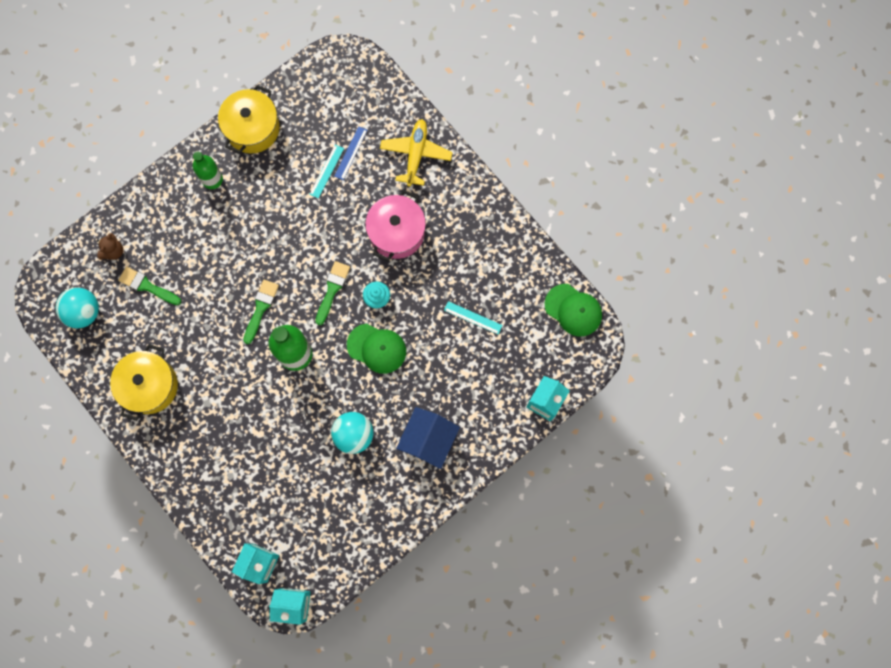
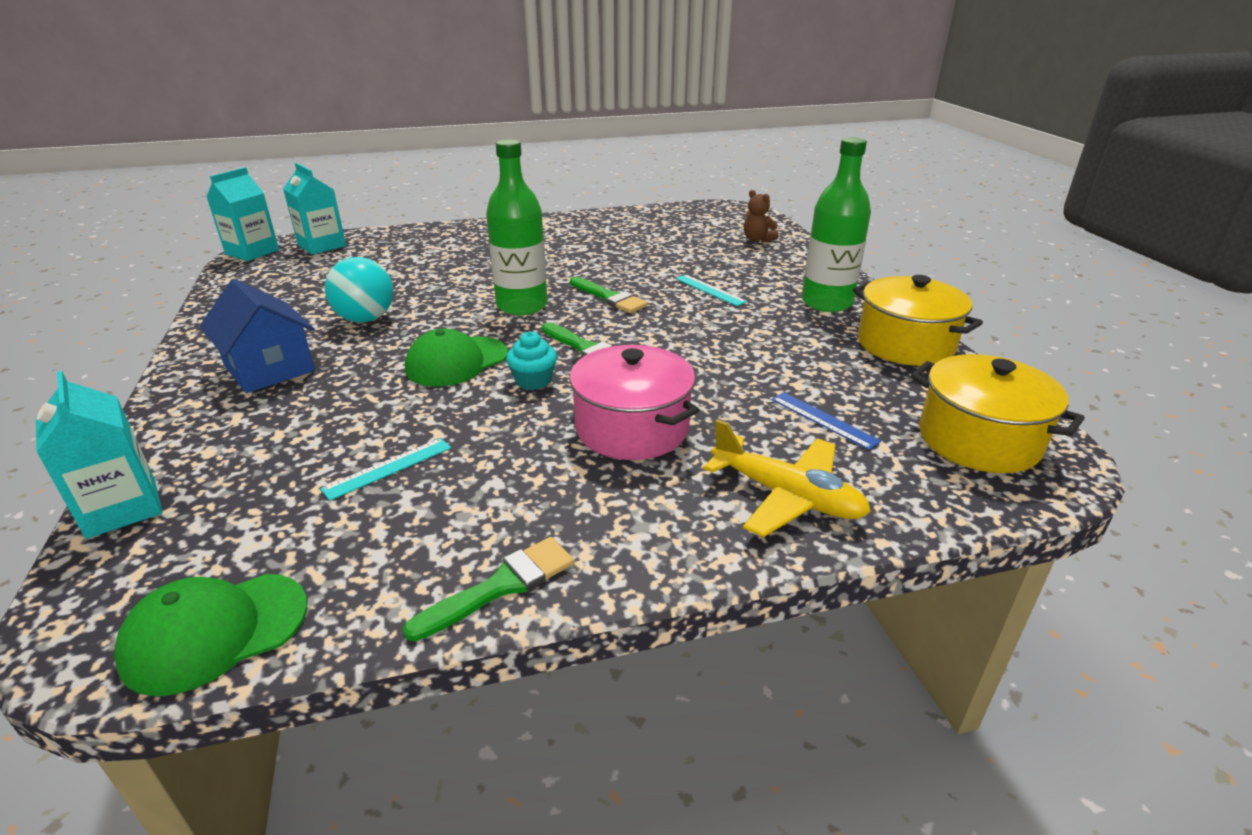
camera: 115 degrees right, 45 degrees down
turquoise ball [55,287,99,329] -> none
yellow pot [110,344,178,421] -> yellow pot moved to [911,354,1085,473]
green brush [118,267,181,305] -> green brush moved to [403,537,574,641]
green bottle [193,152,223,189] -> green bottle [802,137,871,312], size x1.53
turquoise ruler [310,144,344,199] -> turquoise ruler moved to [675,275,748,306]

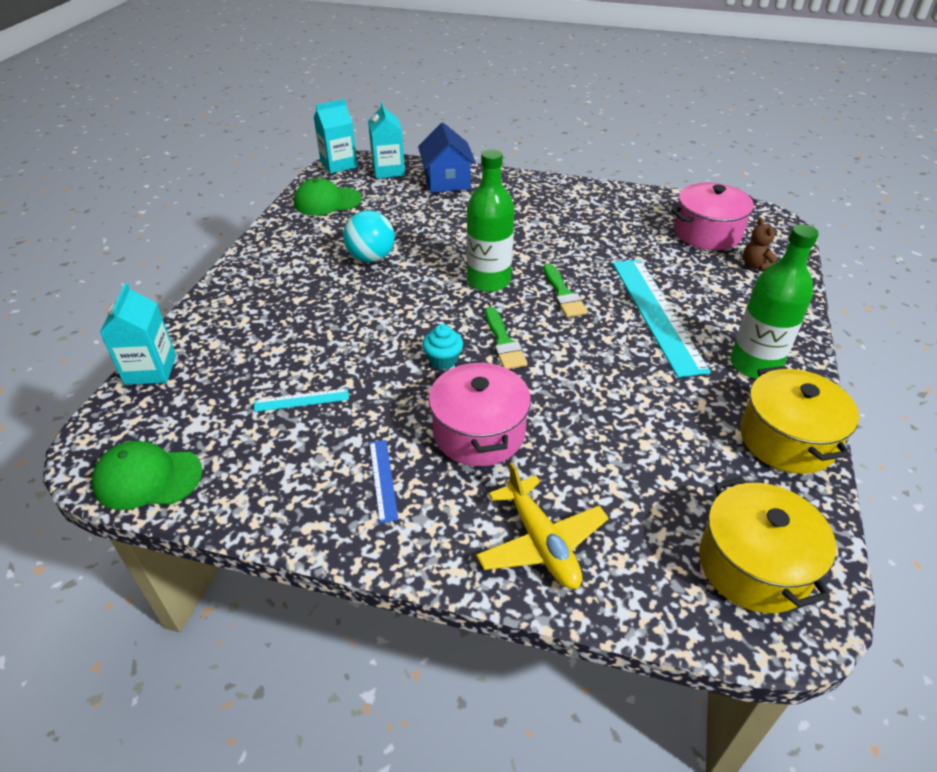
camera: 30 degrees right, 10 degrees up
blue house [200,279,315,393] -> blue house moved to [418,123,476,193]
green brush [403,537,574,641] -> none
green cap [405,329,508,387] -> green cap moved to [294,178,362,215]
turquoise ruler [675,275,748,306] -> turquoise ruler [613,259,711,378], size x2.28
blue ruler [772,392,881,450] -> blue ruler moved to [369,440,399,523]
none -> pink pot [671,183,758,250]

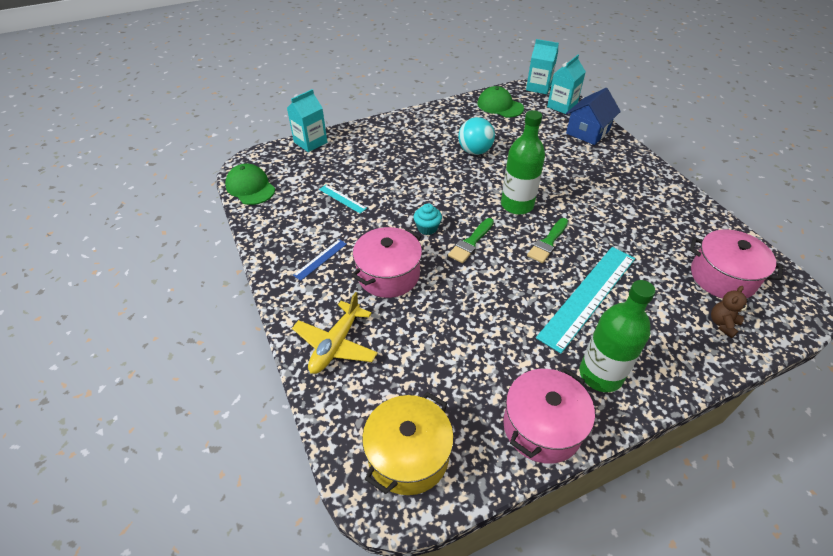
camera: 50 degrees right, 5 degrees up
yellow pot [740,366,859,474] -> pink pot [503,368,595,464]

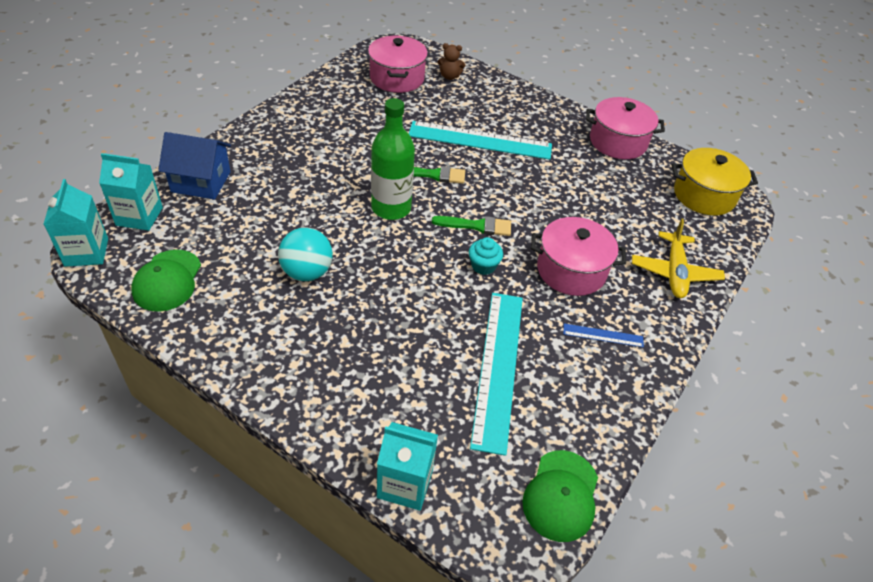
camera: 125 degrees left, 0 degrees up
yellow plane [292,292,378,374] -> yellow plane turned 105 degrees clockwise [632,218,725,298]
turquoise ruler [319,185,367,213] -> turquoise ruler [470,293,523,456], size x2.28
green bottle [580,280,656,392] -> none

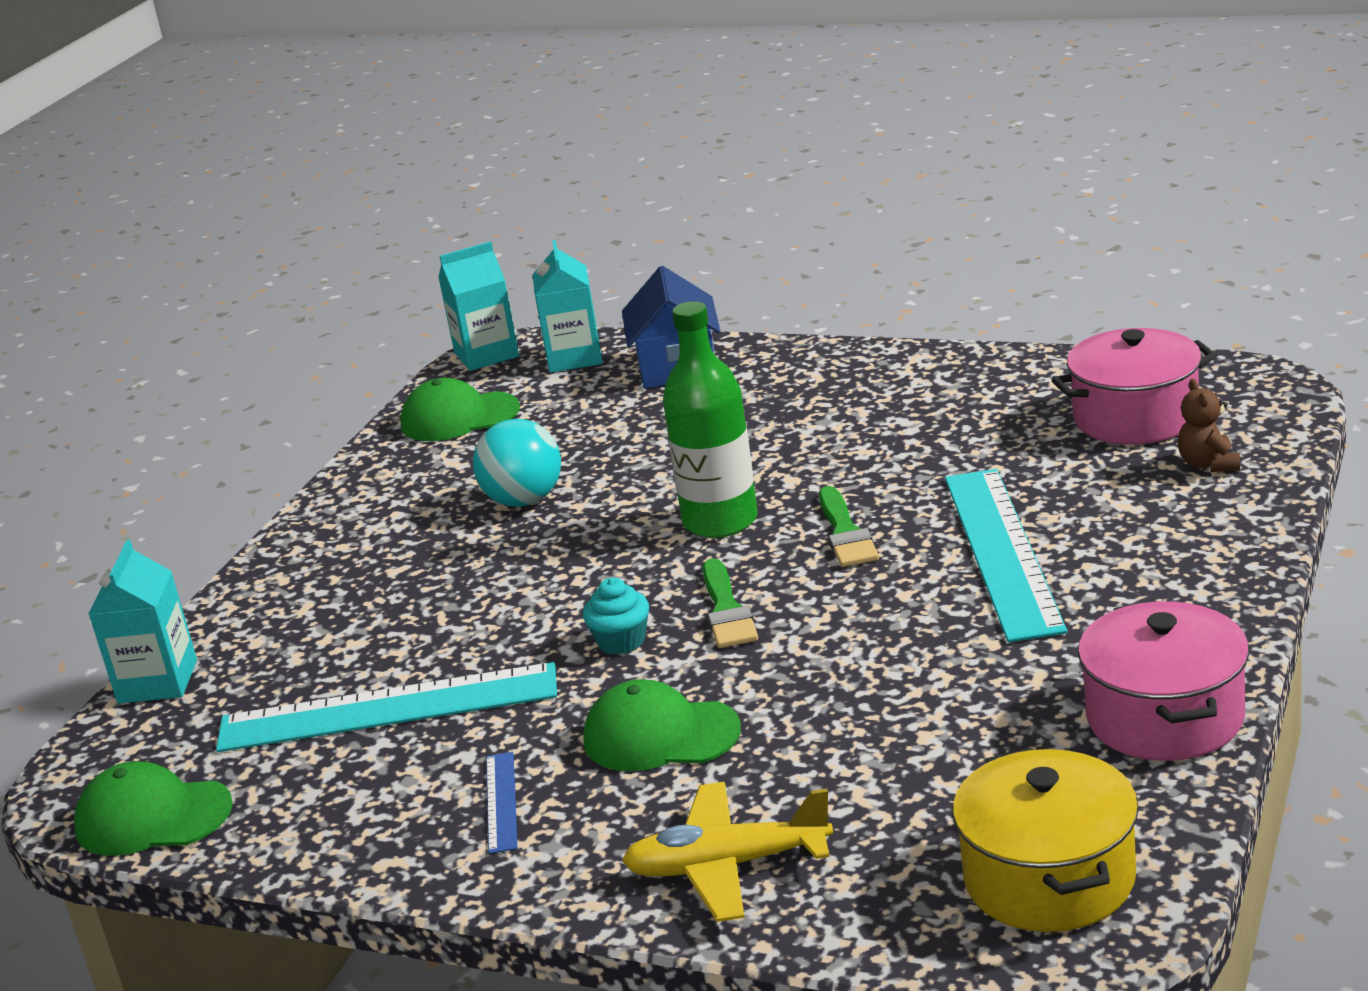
camera: 85 degrees right, 20 degrees down
pink pot [531,217,626,296] -> green cap [583,679,741,771]

